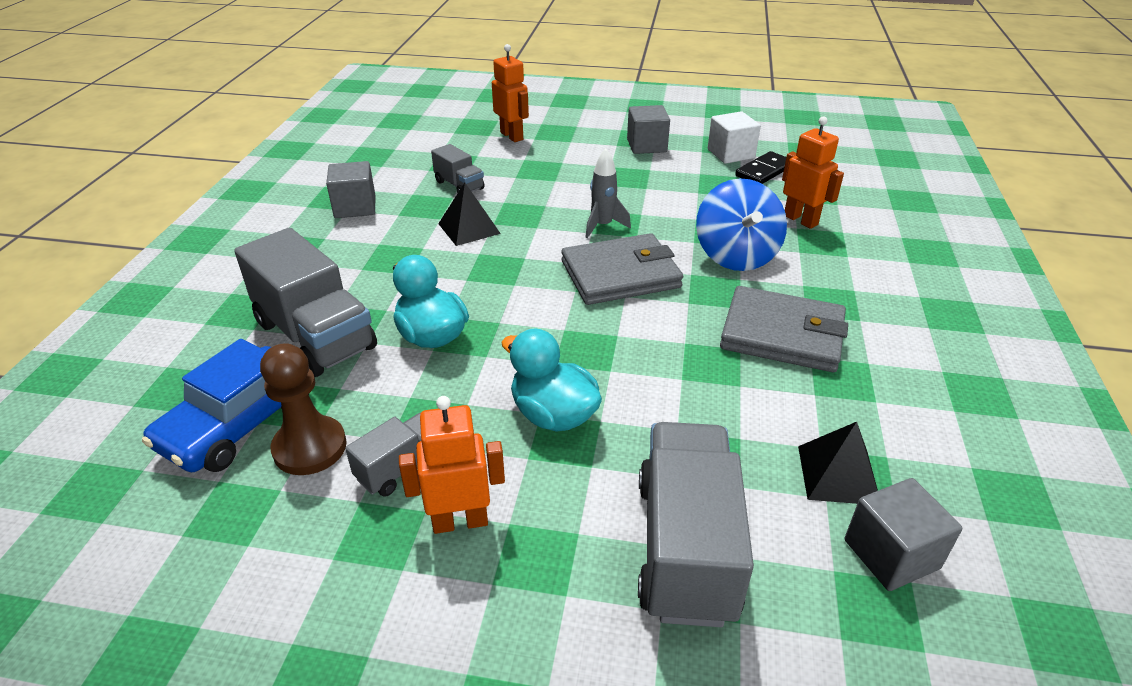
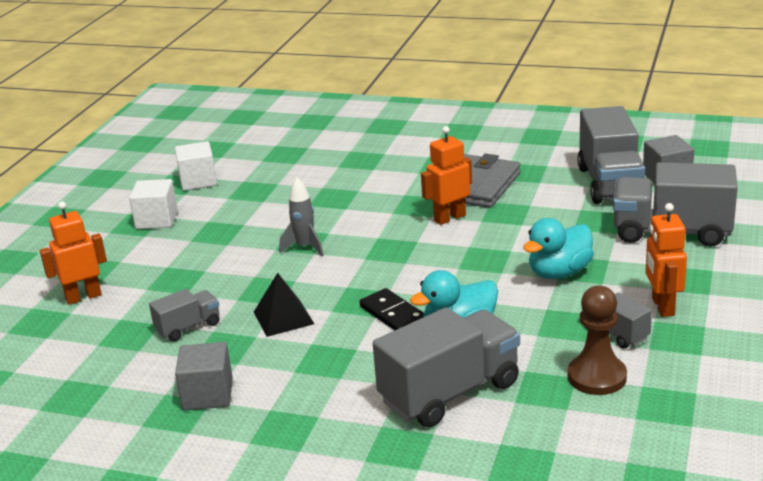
camera: 80 degrees left, 10 degrees down
blue car [142,339,309,472] -> none
grey wallet [561,233,683,305] -> none
grey cube [627,105,670,154] -> white cube [129,179,178,229]
blue spinning top [696,178,787,271] -> none
black domino [735,151,786,184] -> black domino moved to [359,288,424,330]
orange robot [782,116,844,229] -> orange robot moved to [421,126,472,225]
black pyramid [798,422,878,504] -> grey truck [577,106,645,204]

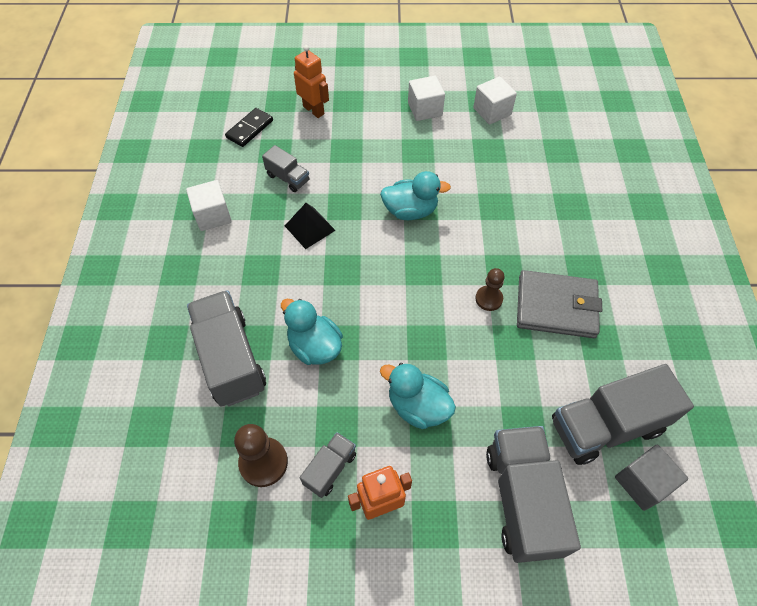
camera: 70 degrees right, 30 degrees up
grey cube [175,342,233,410] -> white cube [186,180,232,231]
grey rocket [279,177,324,256] -> turquoise duck [380,171,451,220]
black domino [359,288,424,330] -> black domino moved to [225,108,273,147]
grey truck [373,307,520,427] -> grey truck turned 150 degrees counterclockwise [187,290,266,406]
orange robot [421,126,472,225] -> brown pawn [475,268,505,311]

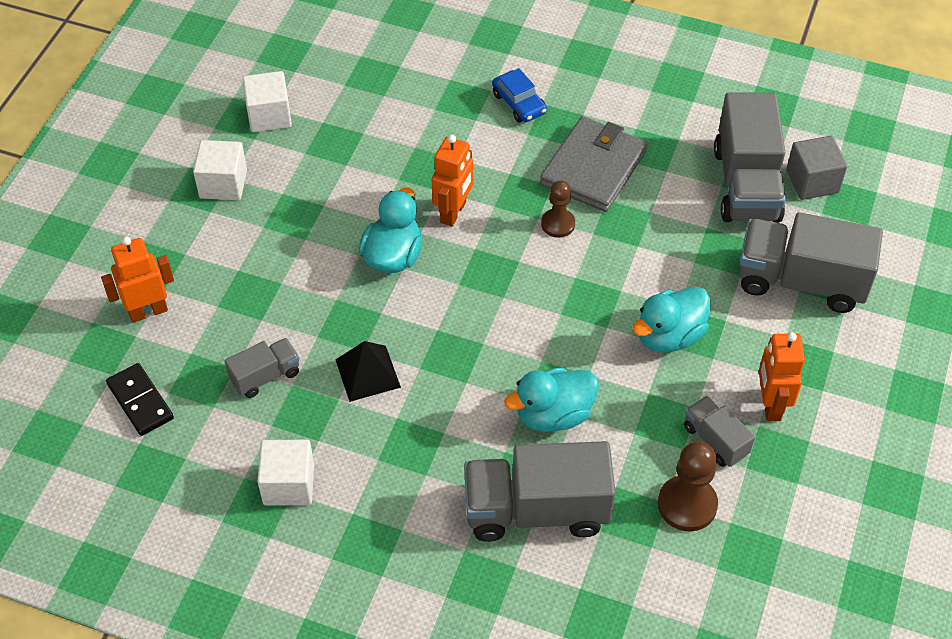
camera: 70 degrees left, 5 degrees down
none -> orange robot [432,135,473,227]
none -> blue car [492,68,547,122]

